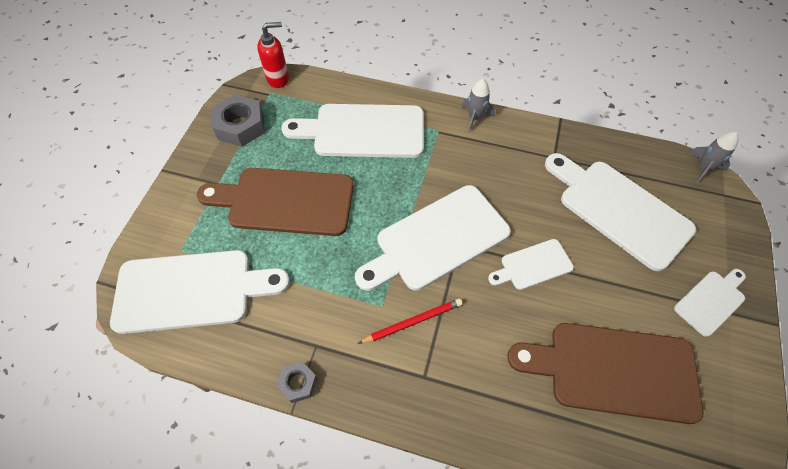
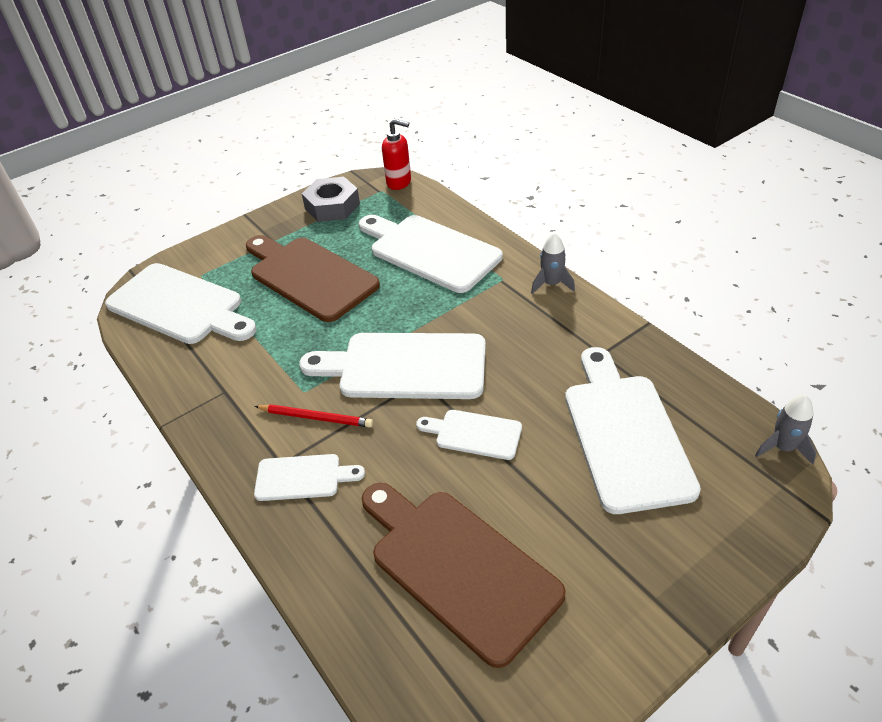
camera: 40 degrees right, 15 degrees down
grey nut [277,361,317,403] -> none
white cutting board [674,269,746,337] -> white cutting board moved to [254,454,365,501]

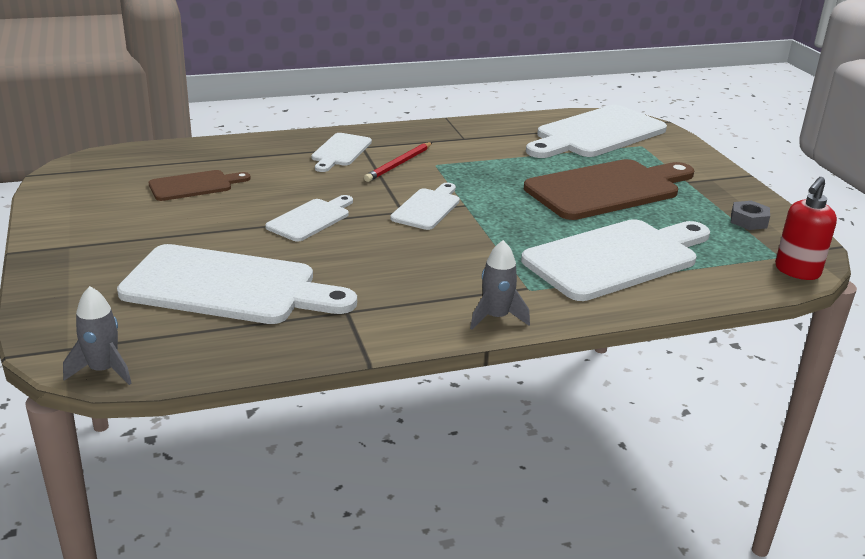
camera: 105 degrees right, 15 degrees down
white cutting board [299,333,486,399] -> white cutting board [390,183,460,230], size x0.52
grey nut [302,177,360,222] -> grey nut [731,201,770,230], size x0.55
brown cutting board [362,483,566,668] -> brown cutting board [149,170,251,201], size x0.52

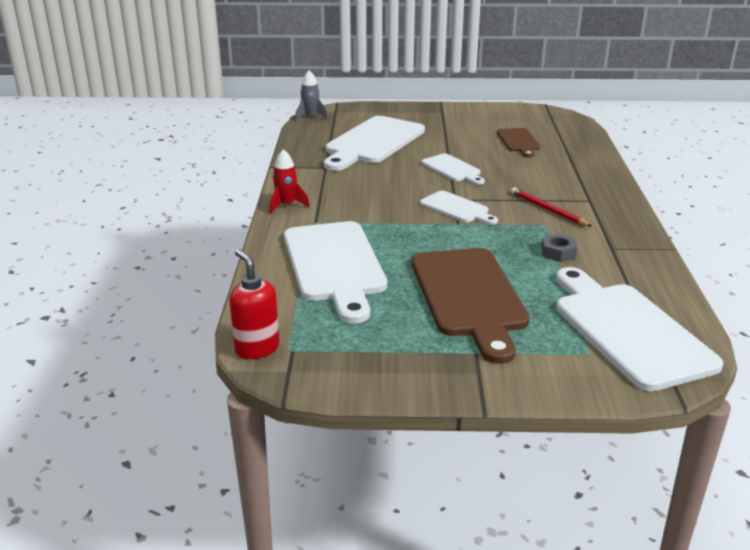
camera: 110 degrees right, 0 degrees up
white cutting board [311,133,372,172] -> none
grey rocket [470,240,530,330] -> red rocket [270,149,310,214]
grey nut [731,201,770,230] -> grey nut moved to [541,233,577,262]

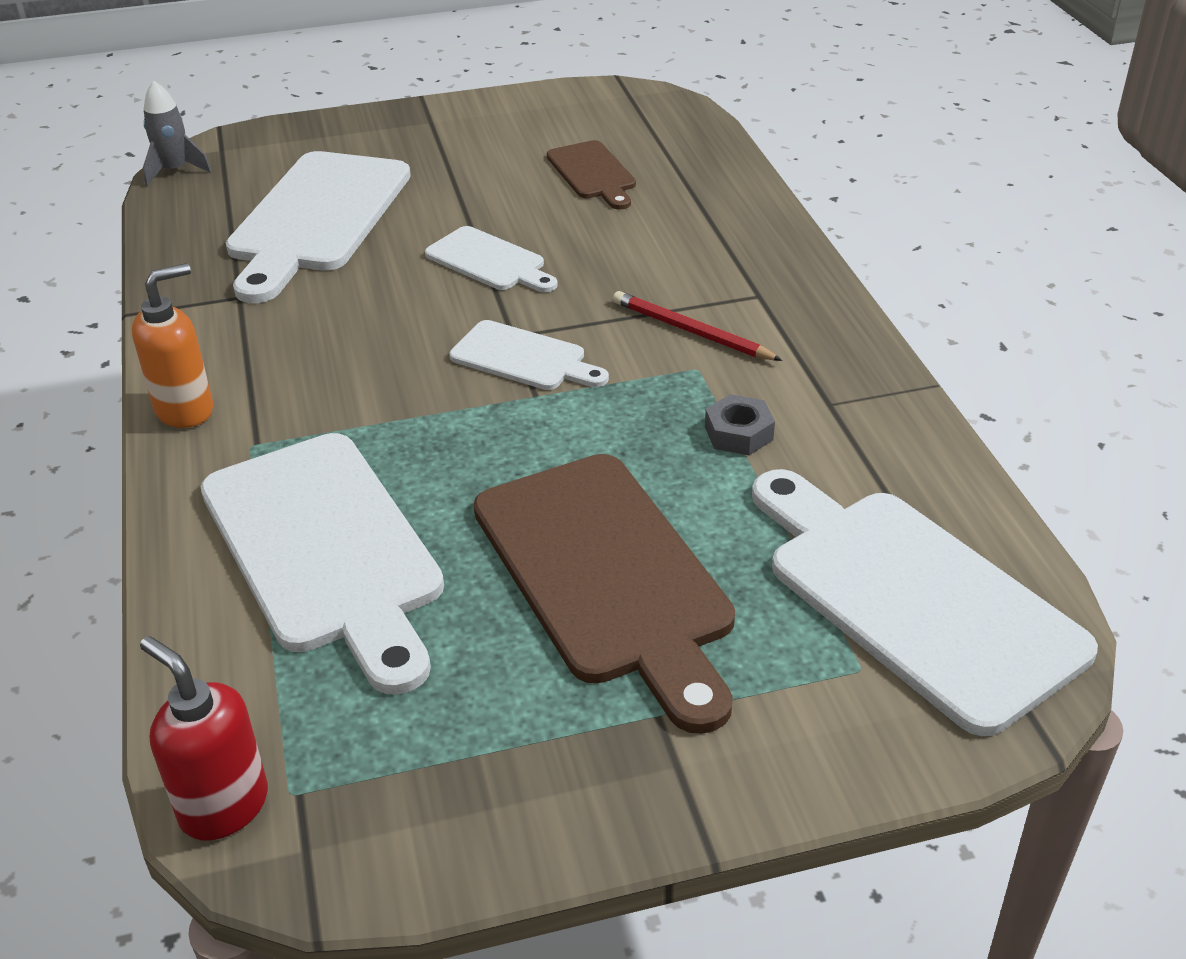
camera: 15 degrees left, 10 degrees up
red rocket [270,149,310,214] -> orange soap dispenser [132,263,213,428]

